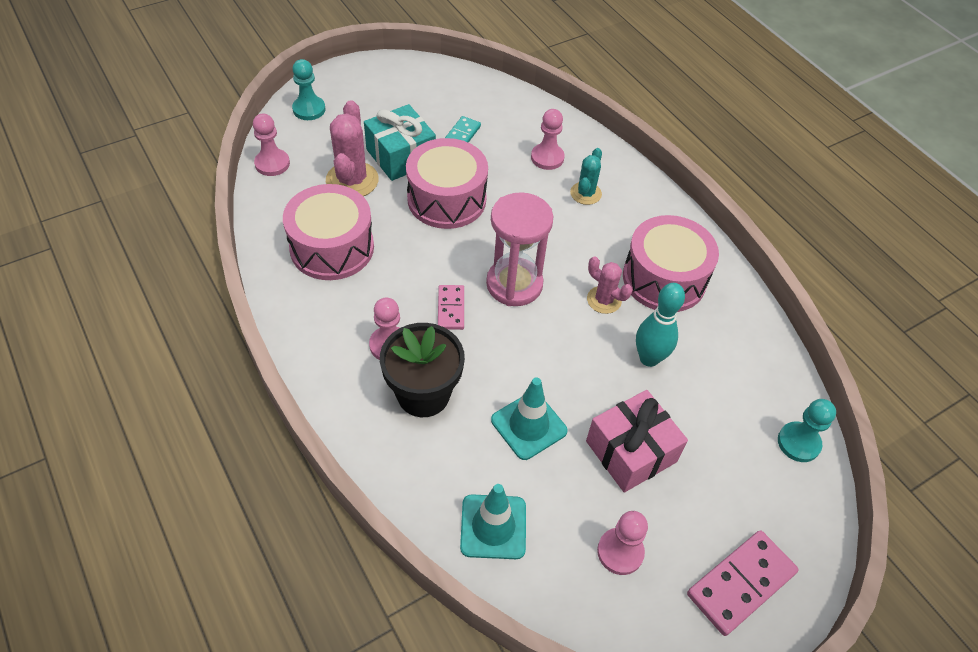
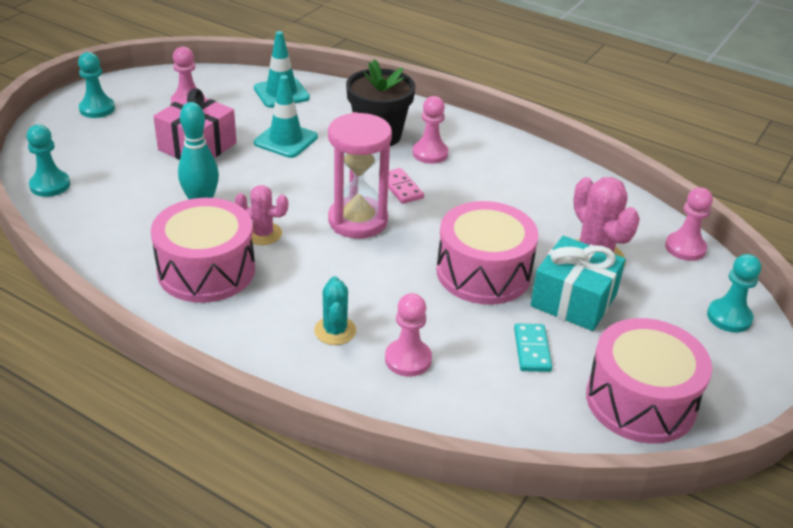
camera: 155 degrees right, 15 degrees down
pink drum [283,184,374,280] -> pink drum moved to [586,318,712,444]
pink domino [687,530,799,636] -> turquoise pawn [78,52,115,118]

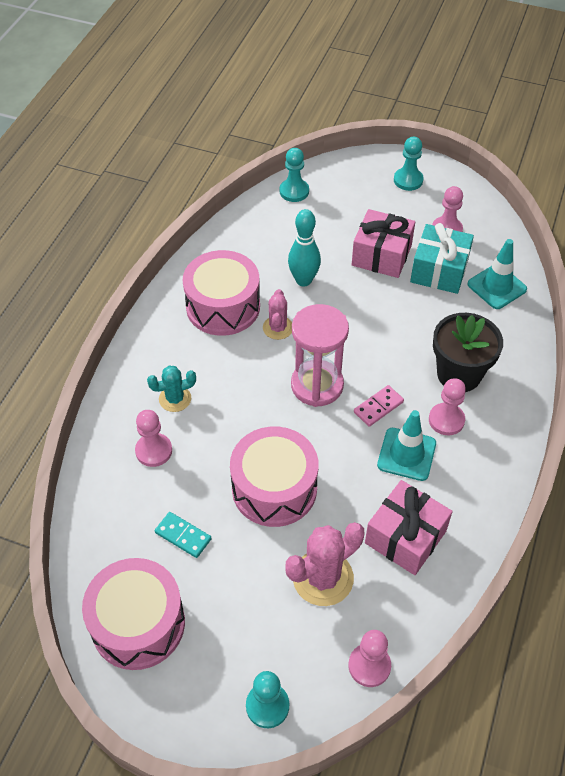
camera: 80 degrees right, 15 degrees up
turquoise traffic cone [254,75,318,158] -> turquoise traffic cone moved to [377,410,436,481]
turquoise domino [514,323,552,372] -> turquoise domino turned 45 degrees clockwise [155,512,212,558]
turquoise gift [530,236,626,331] -> turquoise gift moved to [410,223,474,294]
none -> pink gift [365,480,453,575]

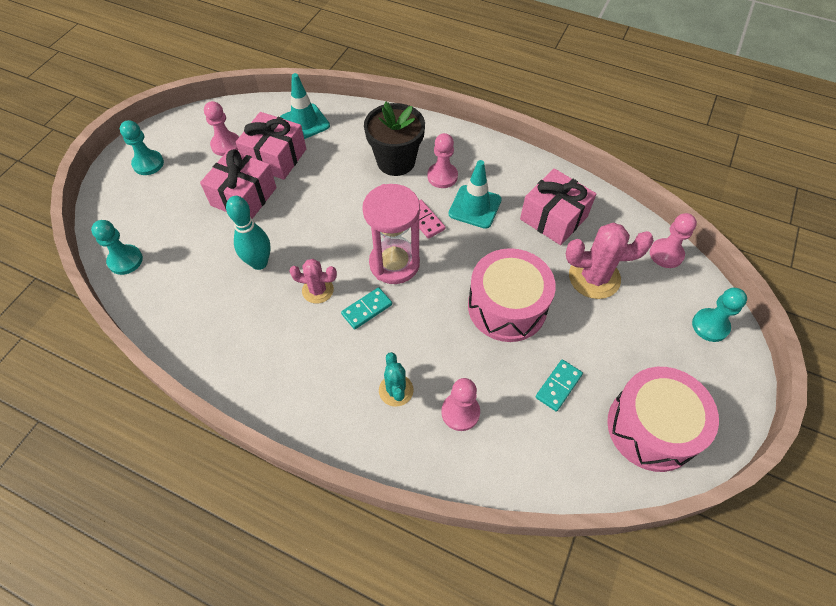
camera: 85 degrees left, 5 degrees up
pink drum [183,250,260,336] -> none
pink cactus [286,522,364,606] -> pink cactus turned 60 degrees counterclockwise [566,222,654,299]
turquoise gift [410,223,474,294] -> pink gift [236,112,306,180]
none -> turquoise domino [341,287,392,329]

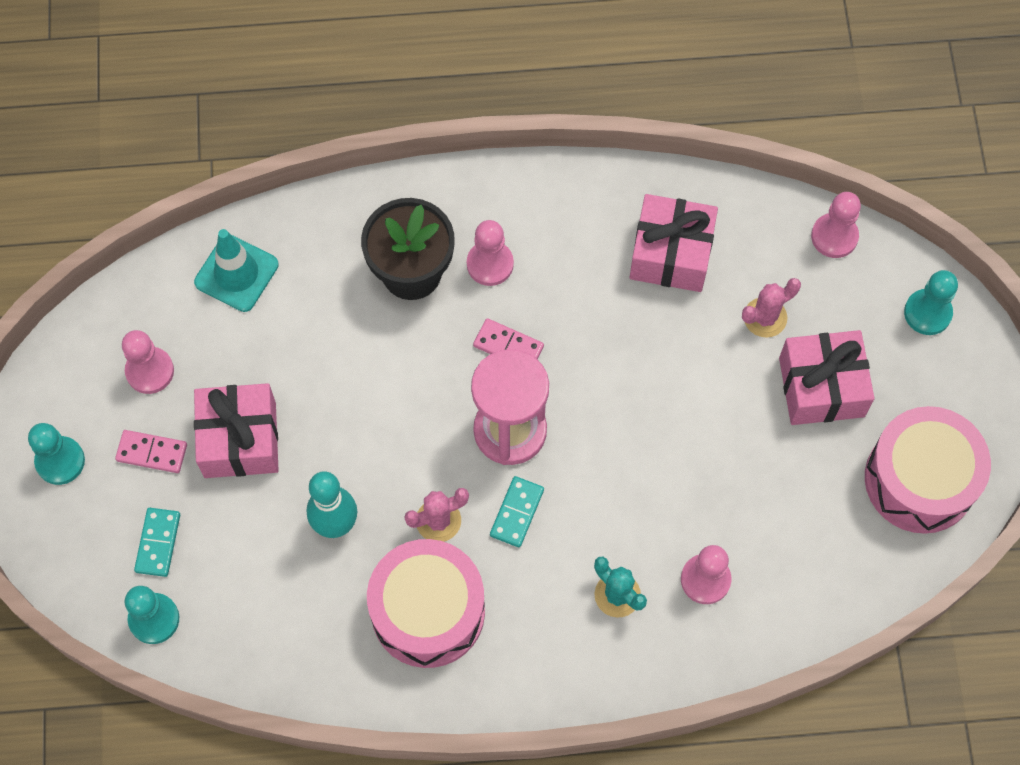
camera: 30 degrees left, 10 degrees up
pink gift [236,112,306,180] -> pink gift moved to [779,330,875,425]
turquoise traffic cone [449,160,502,229] -> none
pink drum [468,248,556,342] -> pink drum moved to [367,539,485,668]
turquoise domino [535,359,583,412] -> turquoise domino moved to [134,508,180,577]
pink cactus [566,222,654,299] -> pink cactus [742,278,801,338], size x0.61
none -> pink domino [115,430,187,473]

